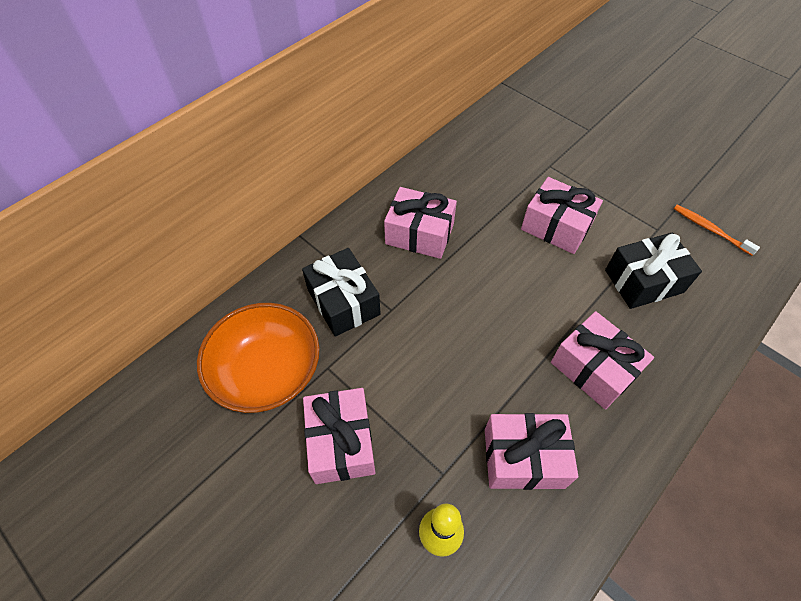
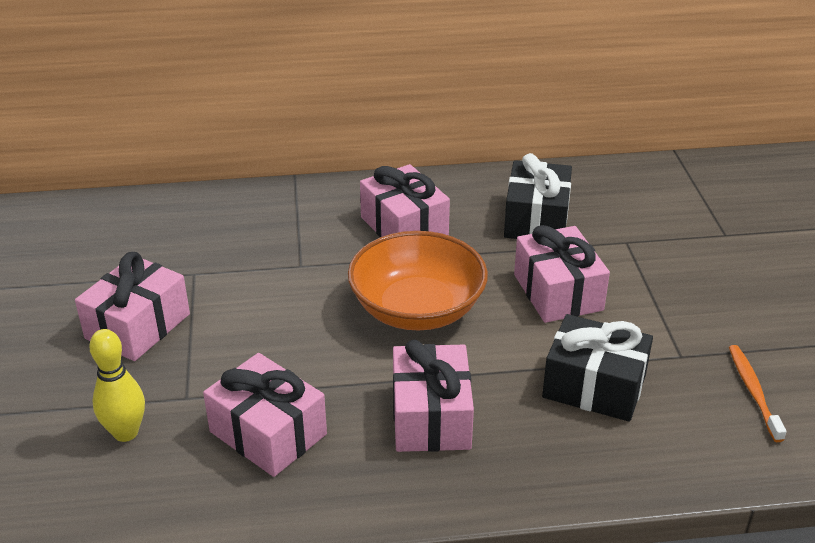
camera: 40 degrees right, 20 degrees down
orange bowl [197,303,320,413] -> orange bowl moved to [348,231,488,330]
black gift [302,248,381,337] -> black gift moved to [504,153,572,239]

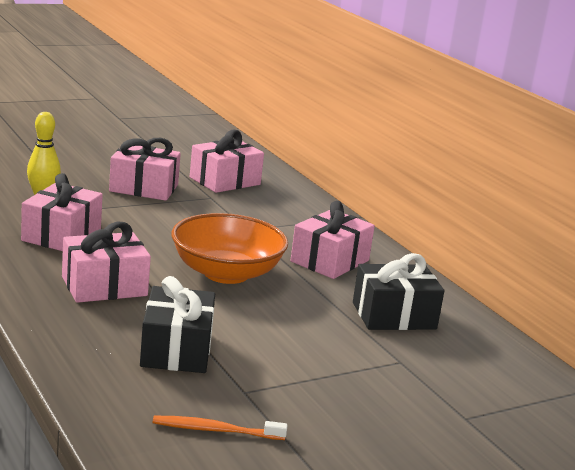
camera: 65 degrees right, 15 degrees down
pink gift [514,225,610,323] -> pink gift moved to [190,130,264,193]
orange toothbrush [729,345,787,442] -> orange toothbrush turned 150 degrees counterclockwise [153,416,287,440]

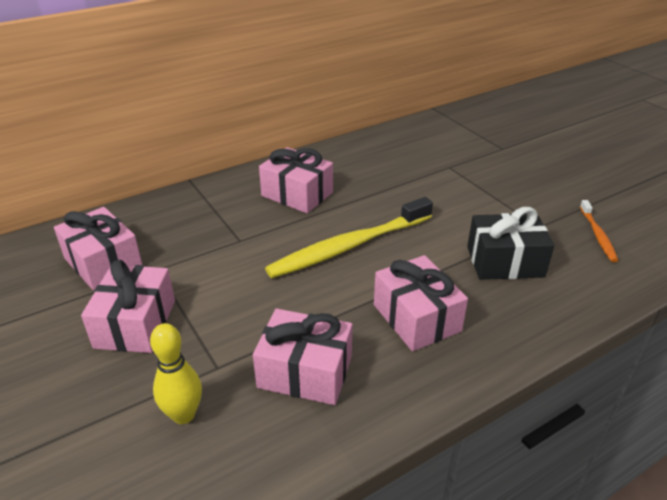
camera: 90 degrees left, 15 degrees up
orange bowl [172,213,288,284] -> yellow toothbrush [265,197,433,278]
black gift [353,253,444,330] -> none

